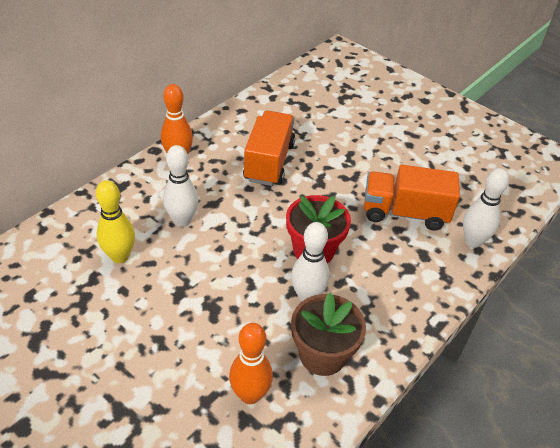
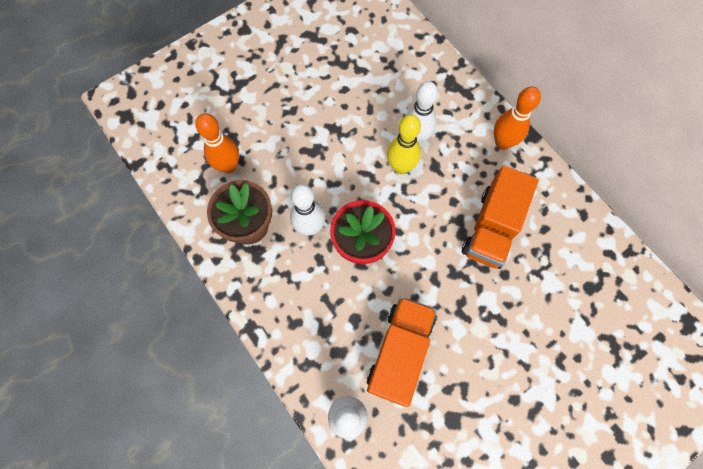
camera: 105 degrees right, 25 degrees up
yellow bowling pin [96,180,135,263] -> yellow bowling pin moved to [387,114,421,174]
orange truck [243,111,295,186] -> orange truck turned 90 degrees clockwise [462,166,539,269]

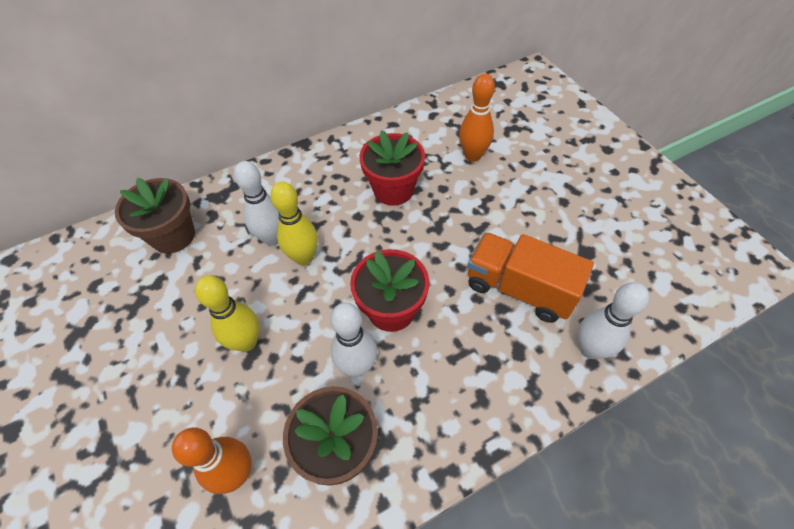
camera: 80 degrees left, 15 degrees down
orange truck [462,166,539,269] -> red flower pot [359,130,425,206]
orange bowling pin [494,86,541,150] -> orange bowling pin moved to [459,73,495,162]
none -> brown flower pot [115,178,195,254]
none -> yellow bowling pin [195,275,259,352]

